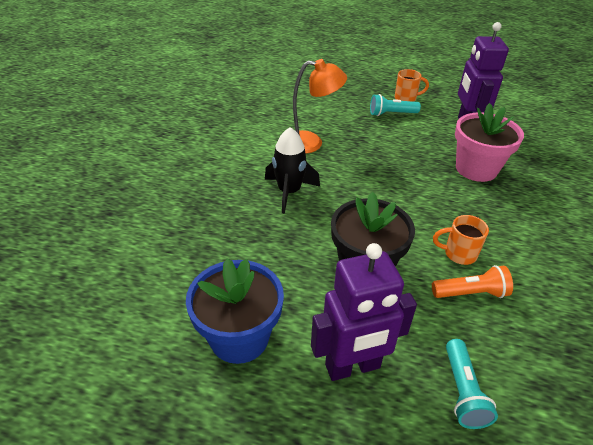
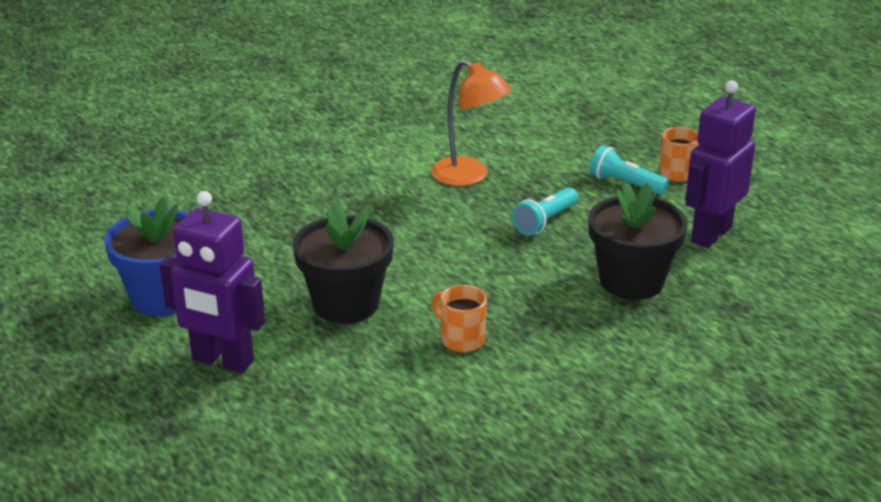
camera: 40 degrees right, 10 degrees down
black rocket [265,127,320,214] -> none
orange flashlight [432,265,513,298] -> none
turquoise flashlight [446,339,498,429] -> turquoise flashlight moved to [512,187,578,236]
pink flower pot [455,103,524,182] -> black flower pot [588,183,688,300]

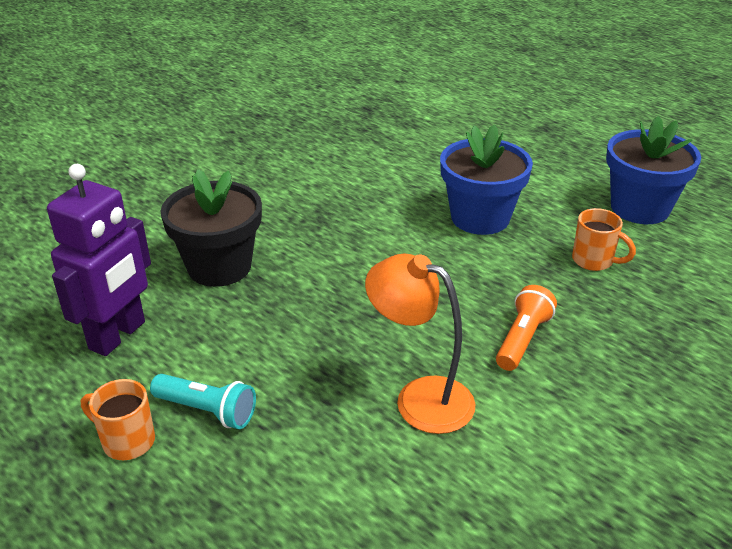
camera: 170 degrees right, 5 degrees up
purple robot [160,191,265,373] -> none
black flower pot [292,202,394,323] -> blue flower pot [440,124,533,235]
orange mug [432,285,487,352] -> orange mug moved to [572,208,636,271]
turquoise flashlight [512,187,578,236] -> none
none -> orange flashlight [496,285,557,371]

